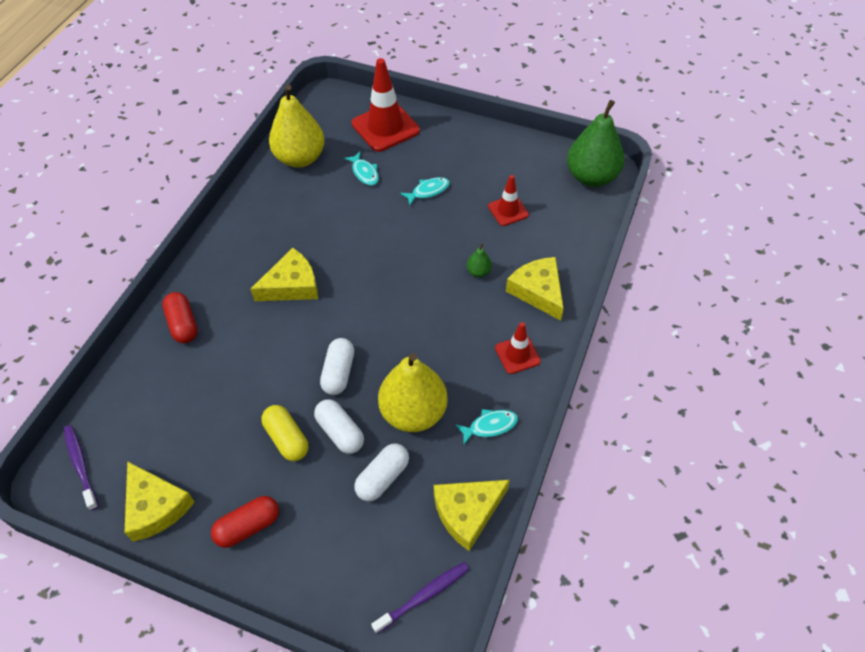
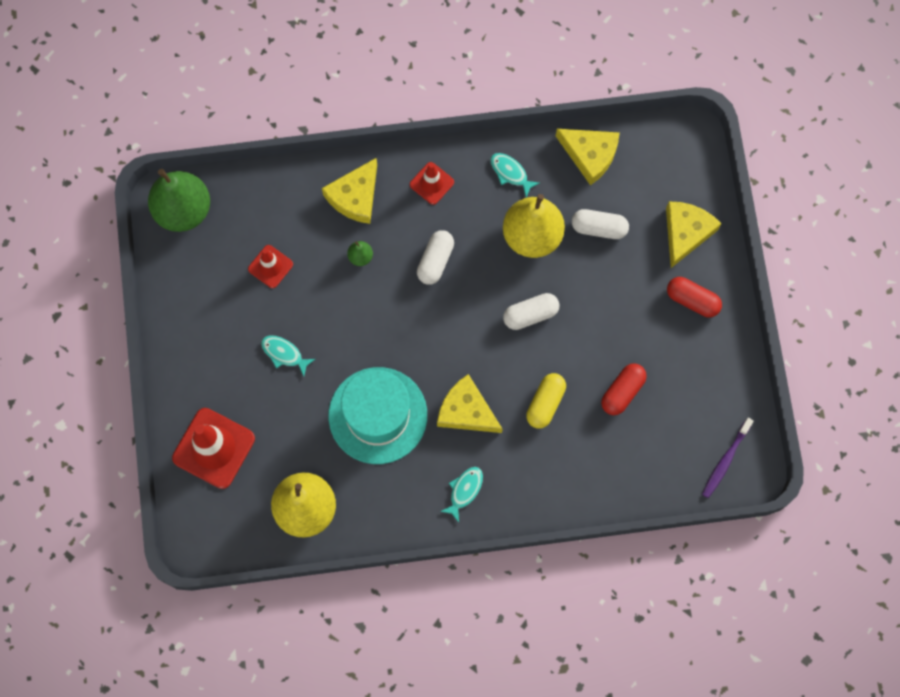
camera: 120 degrees left, 20 degrees up
yellow cheese [124,461,195,542] -> yellow cheese moved to [666,202,722,268]
red capsule [162,292,198,343] -> red capsule moved to [601,363,647,415]
yellow capsule [262,405,308,461] -> yellow capsule moved to [526,373,566,429]
white capsule [314,399,364,454] -> white capsule moved to [417,230,454,285]
turquoise fish [344,152,379,186] -> turquoise fish moved to [440,467,483,522]
purple toothbrush [371,562,469,634] -> none
none -> turquoise hat [328,367,427,464]

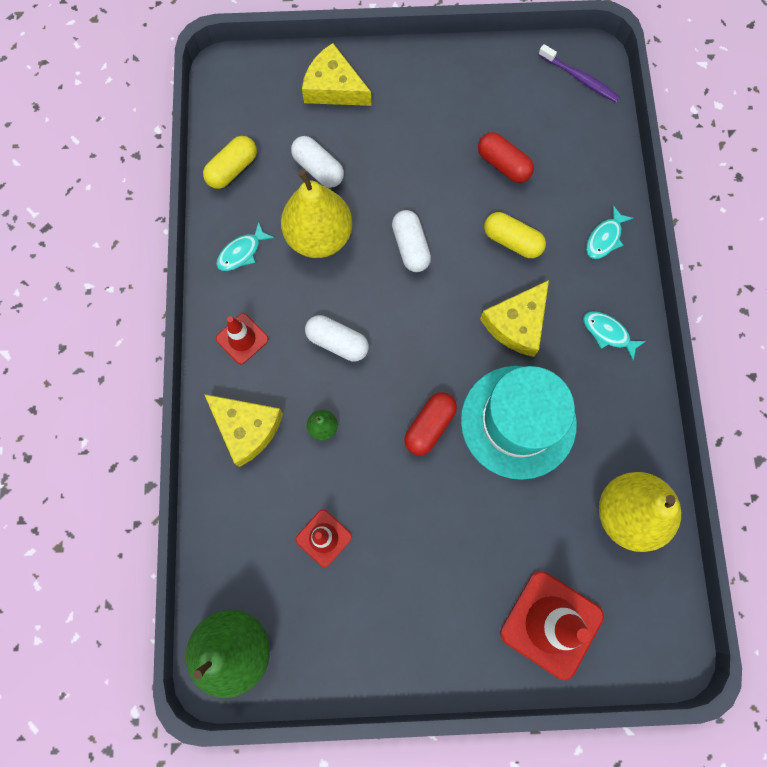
camera: 85 degrees left, 0 degrees up
turquoise fish [261,335,315,376] -> turquoise fish moved to [586,205,633,259]
yellow cheese [556,129,620,185] -> yellow capsule [203,136,257,189]
white capsule [572,209,629,239] -> white capsule turned 60 degrees counterclockwise [291,136,344,188]
red capsule [667,277,722,317] -> red capsule moved to [404,392,457,455]

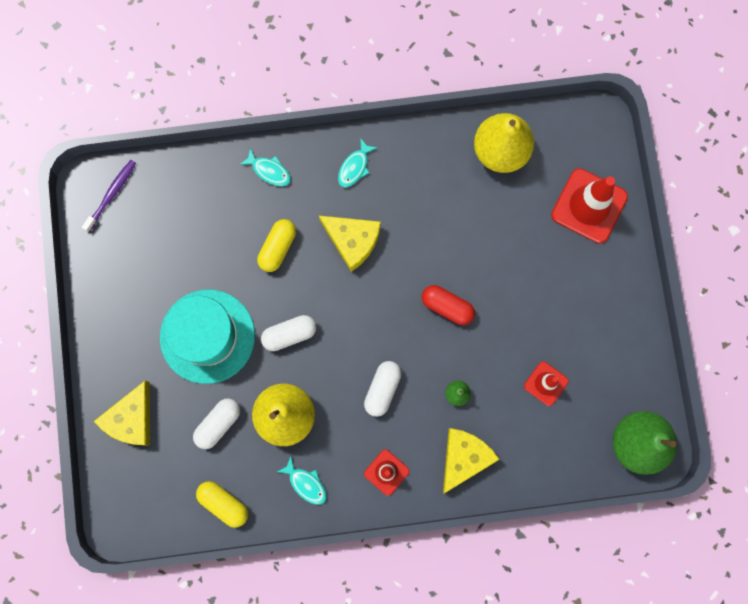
camera: 95 degrees left, 5 degrees up
turquoise hat [461,366,577,480] -> turquoise hat moved to [160,290,255,384]
red capsule [478,132,534,183] -> none

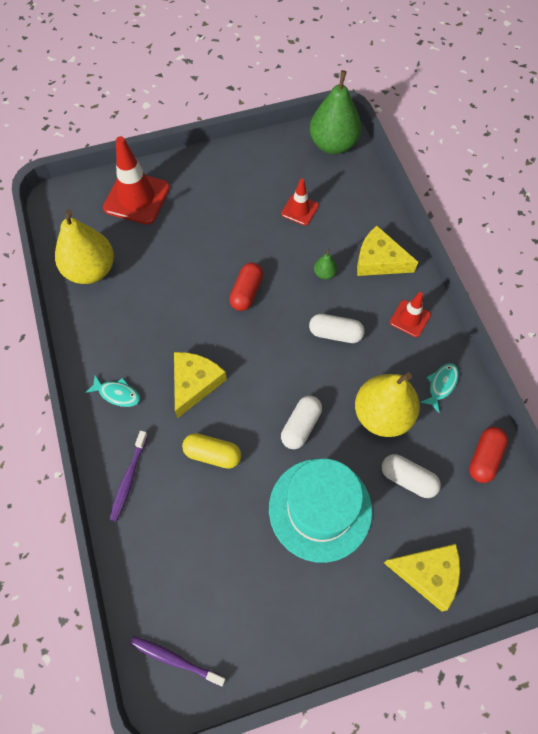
camera: 100 degrees left, 15 degrees down
yellow capsule [196,481,248,528] -> red capsule [469,427,508,483]
turquoise fish [239,148,291,186] -> purple toothbrush [109,431,148,522]
white capsule [261,315,316,351] -> white capsule turned 60 degrees clockwise [281,396,322,449]

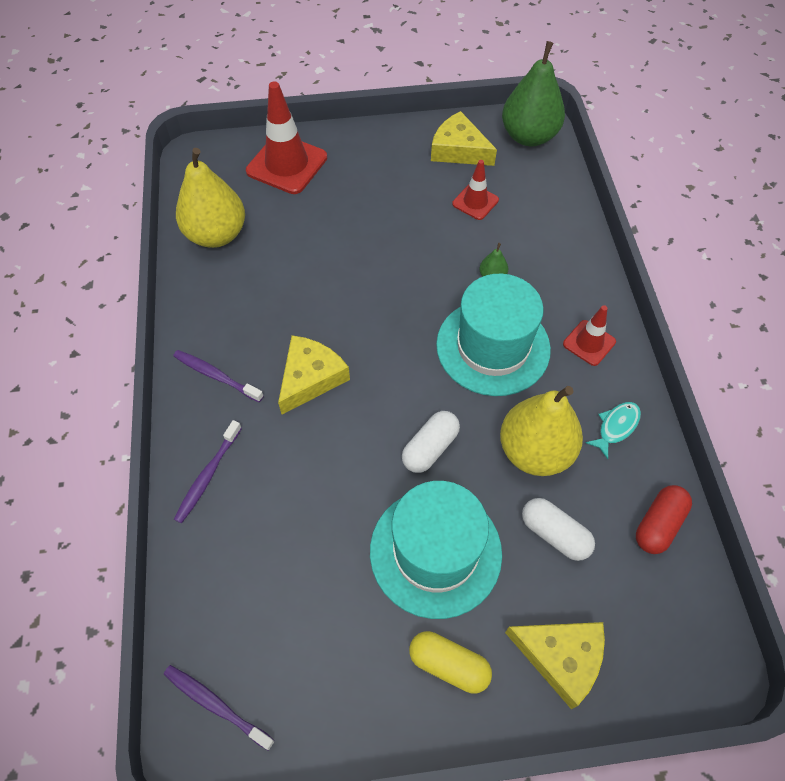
camera: 10 degrees right, 5 degrees down
turquoise fish [85,375,140,407] -> purple toothbrush [173,350,264,402]
yellow capsule [182,433,241,469] -> yellow capsule moved to [409,631,492,693]
red capsule [229,263,263,311] -> none
white capsule [309,314,365,343] -> turquoise hat [436,274,551,396]
yellow cheese [357,226,418,276] -> yellow cheese moved to [431,111,497,166]

